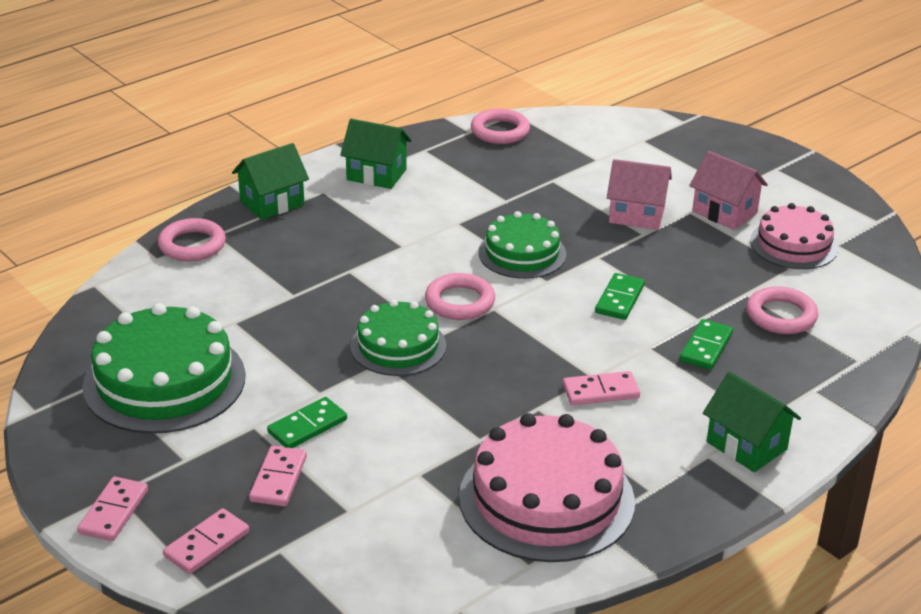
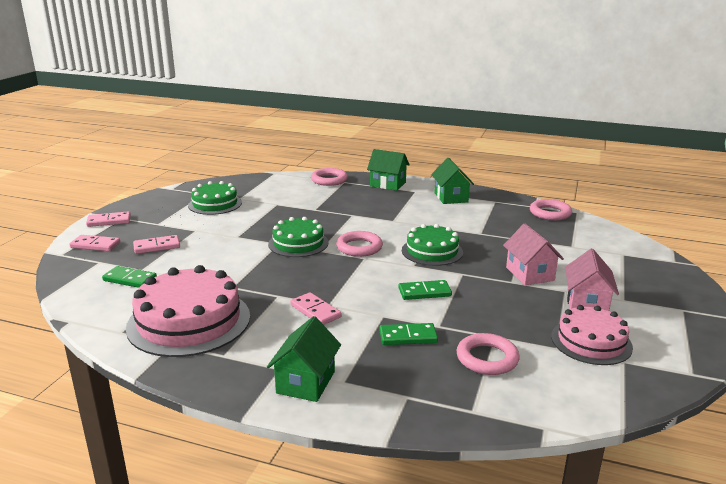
camera: 60 degrees right, 10 degrees down
green cake [82,303,246,434] -> green cake [188,181,242,215], size x0.62
green domino [267,397,347,448] -> green domino moved to [102,266,157,288]

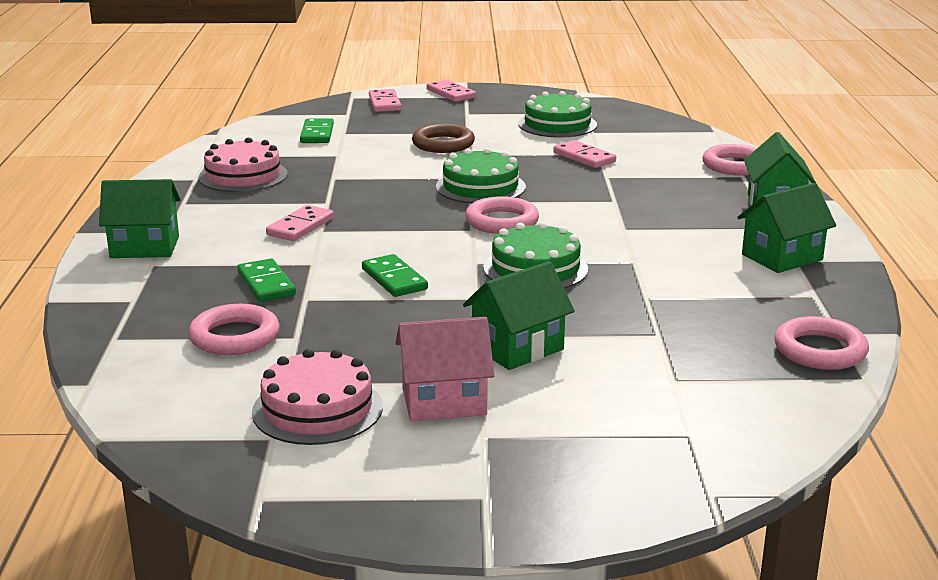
camera: 70 degrees right, 0 degrees up
pink cake [126,265,250,357] -> pink cake [199,137,288,192], size x0.62
pink domino [133,235,180,254] -> pink domino moved to [553,140,616,168]
pink house [503,224,564,285] -> green house [463,261,575,370]
none -> brown ring [412,124,475,153]

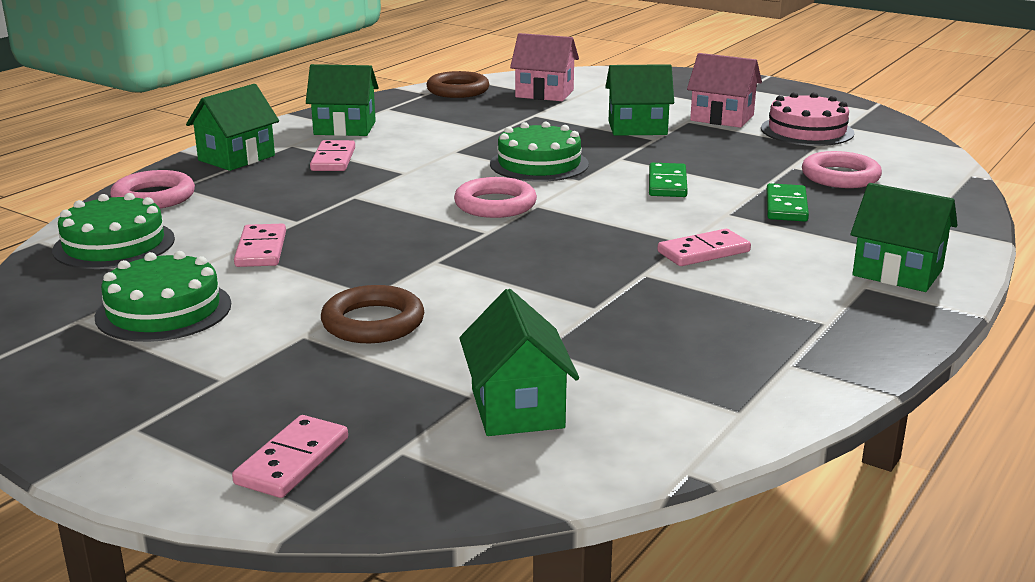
camera: 145 degrees left, 0 degrees up
pink cake [199,137,288,192] -> none
green domino [300,118,334,143] -> green house [459,289,579,436]
pink domino [427,80,476,102] -> pink domino moved to [310,140,355,171]
green cake [436,148,526,203] -> green cake moved to [52,193,175,269]
pink ring [774,316,869,370] -> brown ring [427,71,489,98]
none -> pink house [510,33,579,101]

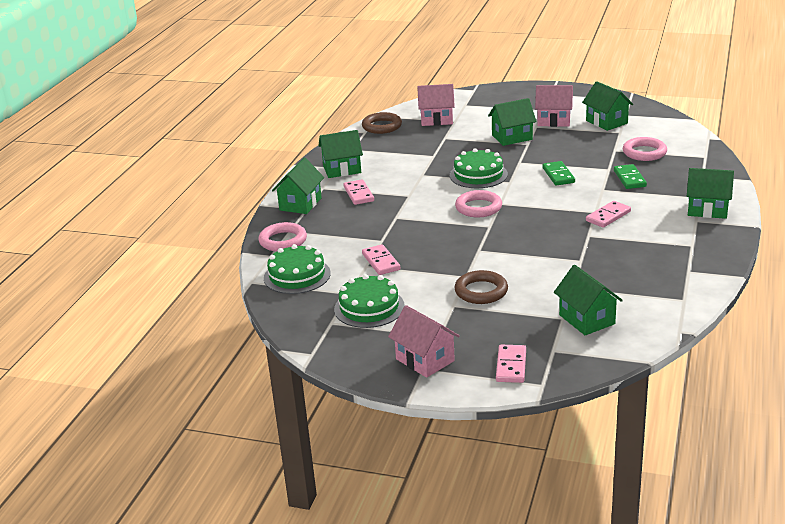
camera: 15 degrees left, 5 degrees up
pink cake [761,92,854,146] -> green house [582,81,633,131]
none -> pink house [388,305,460,378]

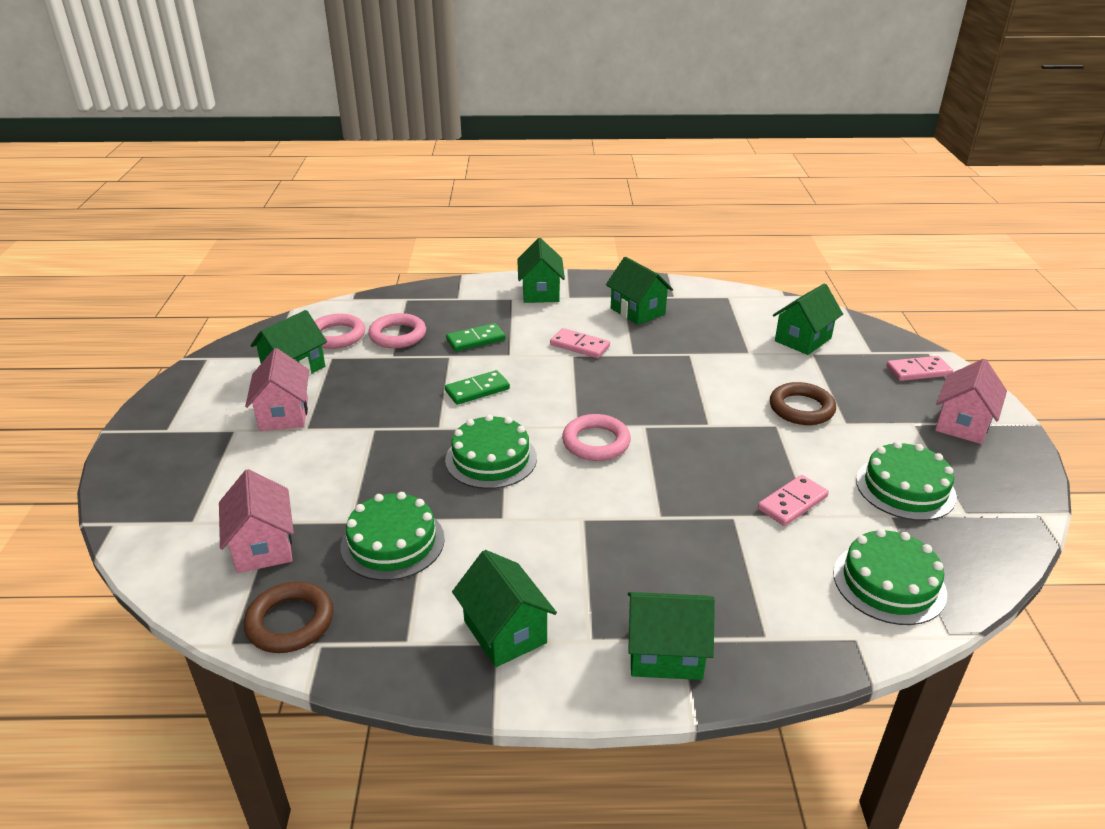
camera: 110 degrees left, 5 degrees up
pink ring [258,222,307,252] -> pink ring moved to [314,314,365,349]
pink domino [343,179,374,205] -> none
green house [488,98,537,146] -> green house moved to [606,257,673,325]
none -> green cake [341,492,445,581]

